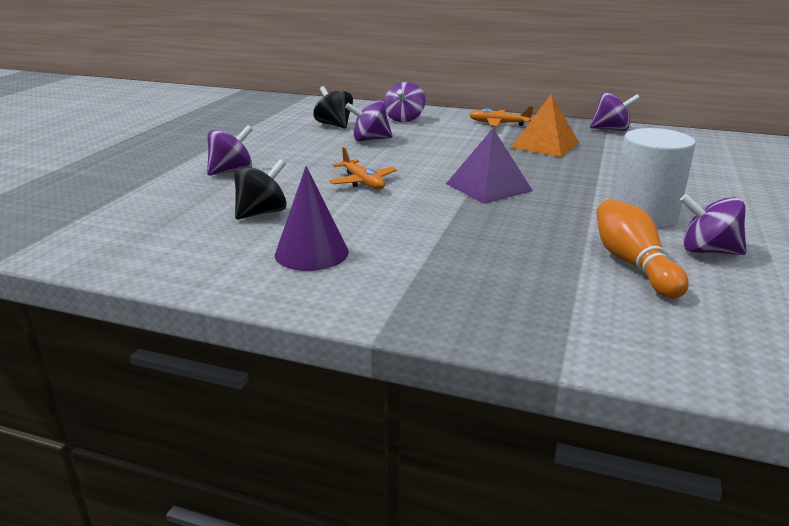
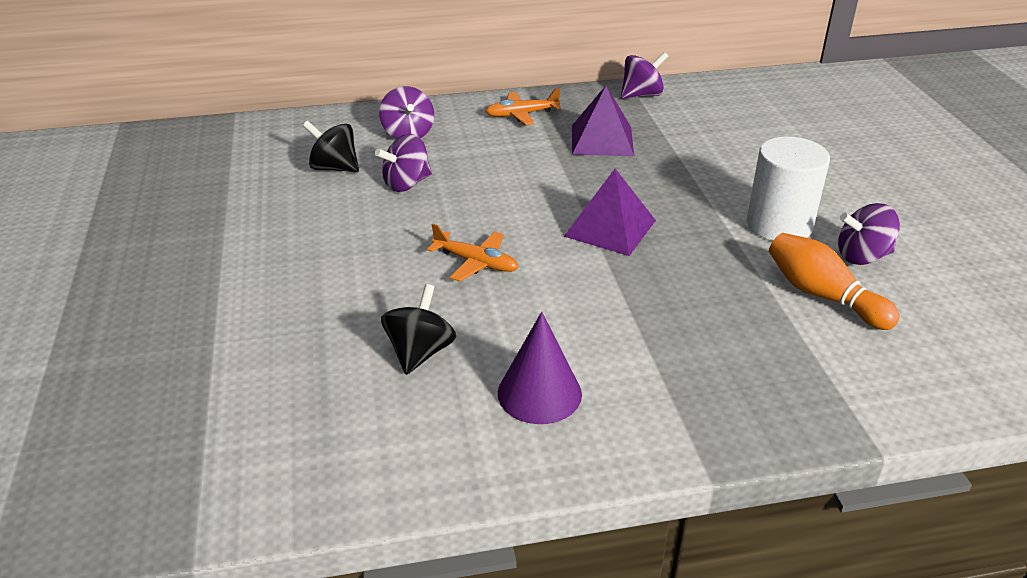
camera: 30 degrees left, 10 degrees up
purple spinning top [207,125,253,175] -> none
orange pyramid [511,94,579,157] -> purple pyramid [572,86,634,156]

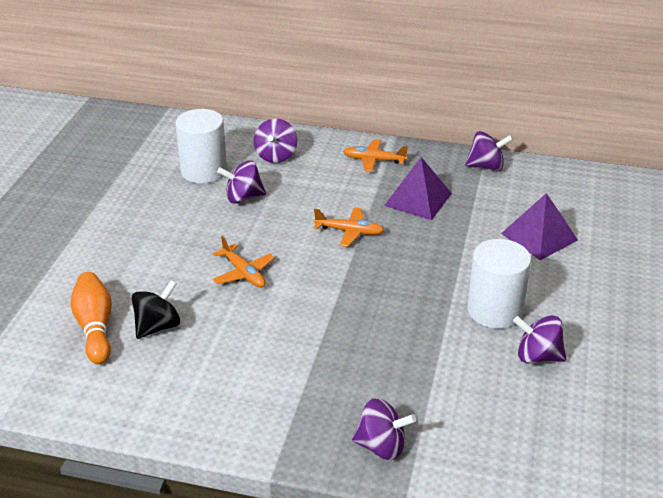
camera: 25 degrees right, 0 degrees up
black spinning top [303,120,359,172] -> white cylinder [175,109,227,184]
purple cone [498,312,582,424] -> none
purple pyramid [564,169,656,256] -> purple pyramid moved to [501,193,578,260]
orange bowling pin [769,233,900,330] -> orange bowling pin moved to [70,272,112,364]
none -> orange plane [314,207,384,247]
none -> purple spinning top [352,398,416,460]

